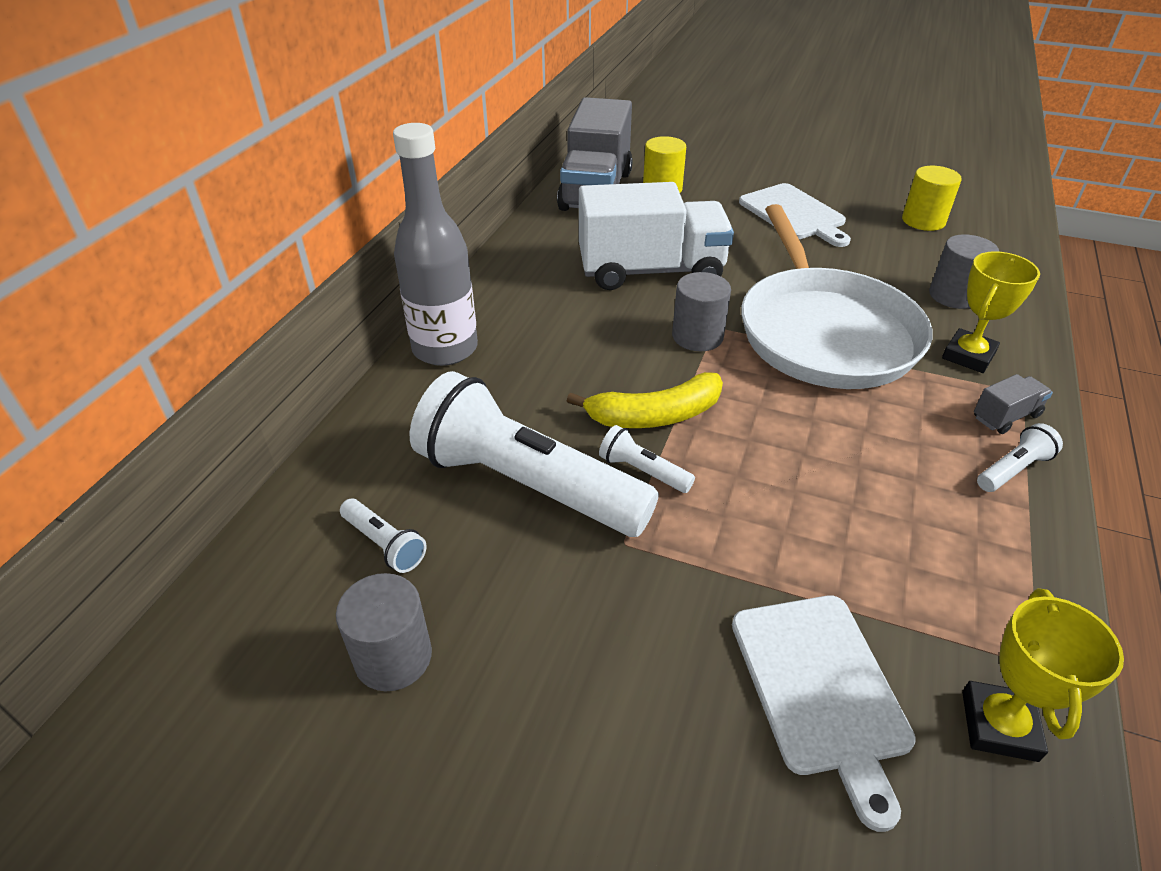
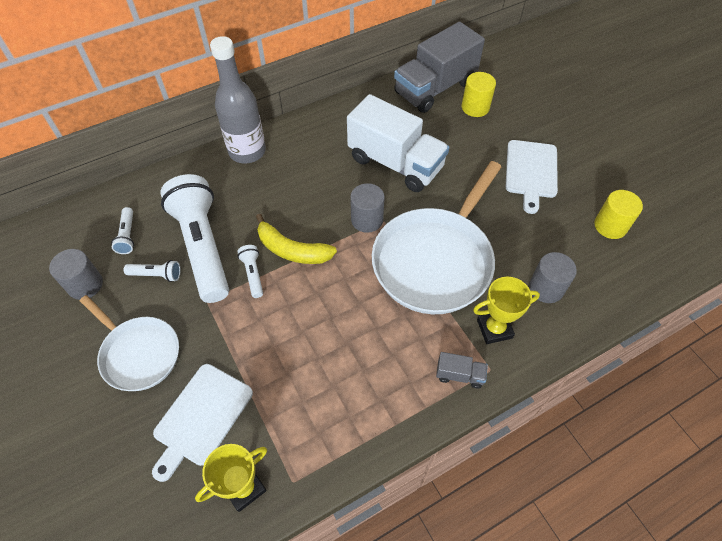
camera: 40 degrees right, 15 degrees up
white flashlight [977,423,1063,492] -> white flashlight moved to [124,260,181,282]
none -> white pan [80,295,179,391]

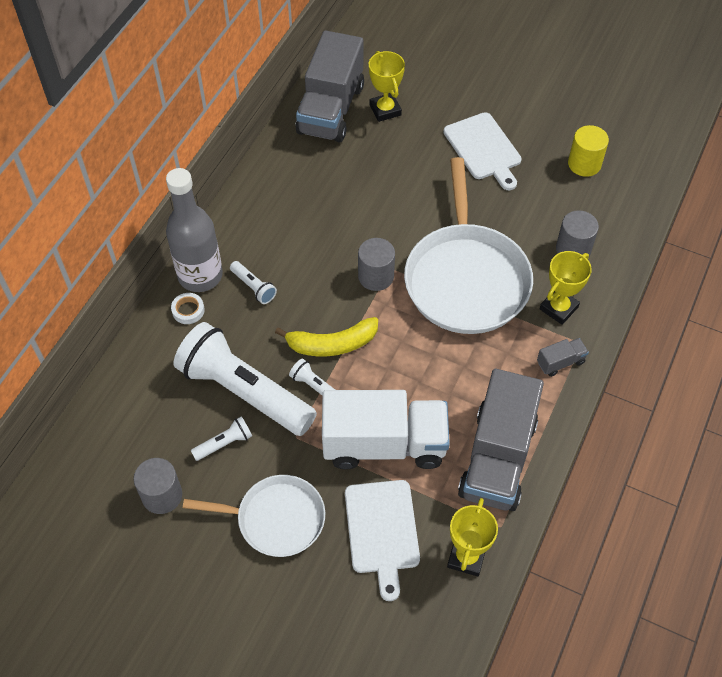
camera: 35 degrees left, 0 degrees up
white flashlight [111,207,134,254] -> white flashlight moved to [230,261,277,304]
white truck [347,94,449,192] -> white truck moved to [322,390,450,469]
yellow cylinder [462,72,496,117] -> yellow trophy [369,51,405,122]
none -> white tape [171,293,205,324]
none -> grey truck [458,369,544,511]

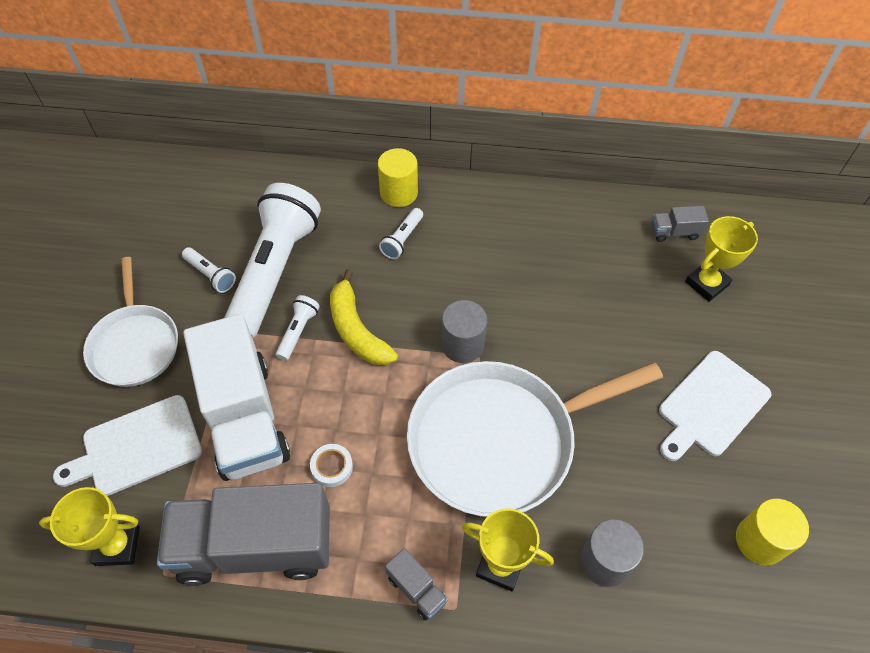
camera: 70 degrees right, 0 degrees up
grey cylinder [134,458,182,514] -> none
grey bottle [166,168,223,292] -> yellow cylinder [378,148,418,207]
white tape [171,293,205,324] -> white tape moved to [310,444,353,487]
grey truck [295,30,364,143] -> grey truck [651,206,709,242], size x0.41

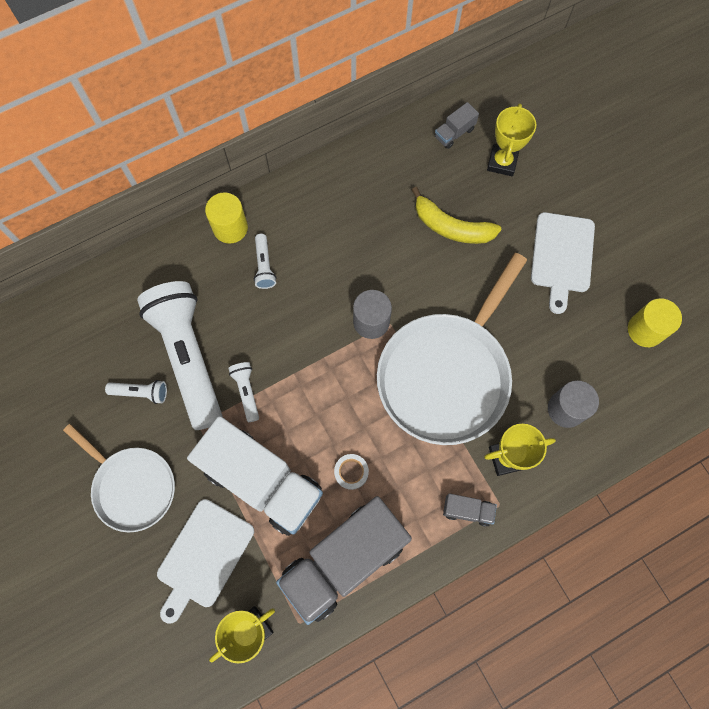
camera: 35 degrees left, 15 degrees up
yellow banana [330,269,398,365] -> yellow banana moved to [412,187,502,244]

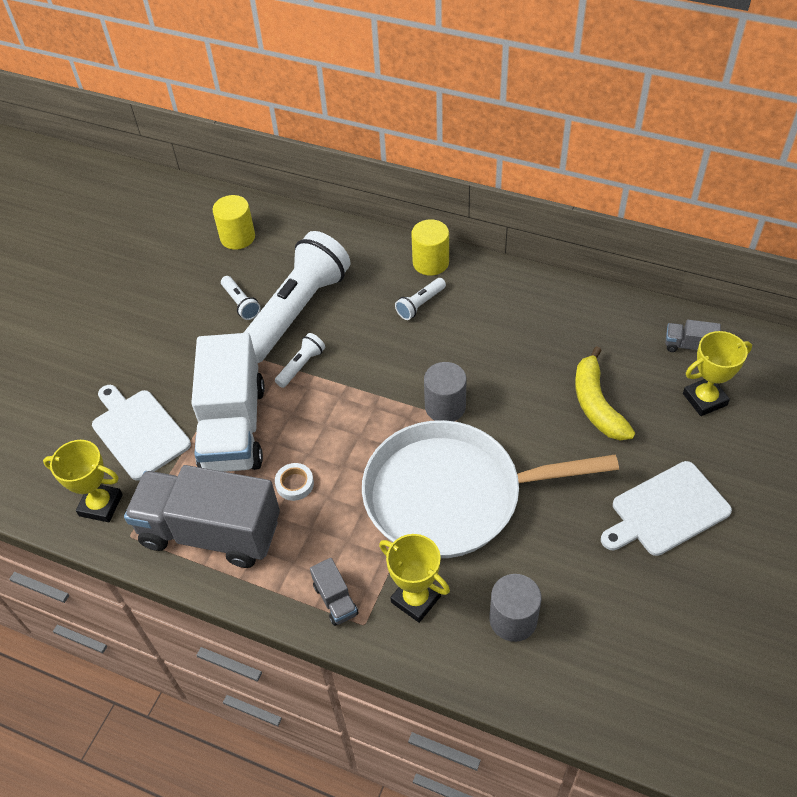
camera: 55 degrees right, 20 degrees down
white pan [63,424,175,532] -> none
white cutting board [157,499,254,624] -> white cutting board turned 60 degrees clockwise [92,385,191,481]
yellow cylinder [628,298,682,347] -> yellow cylinder moved to [212,195,255,250]

